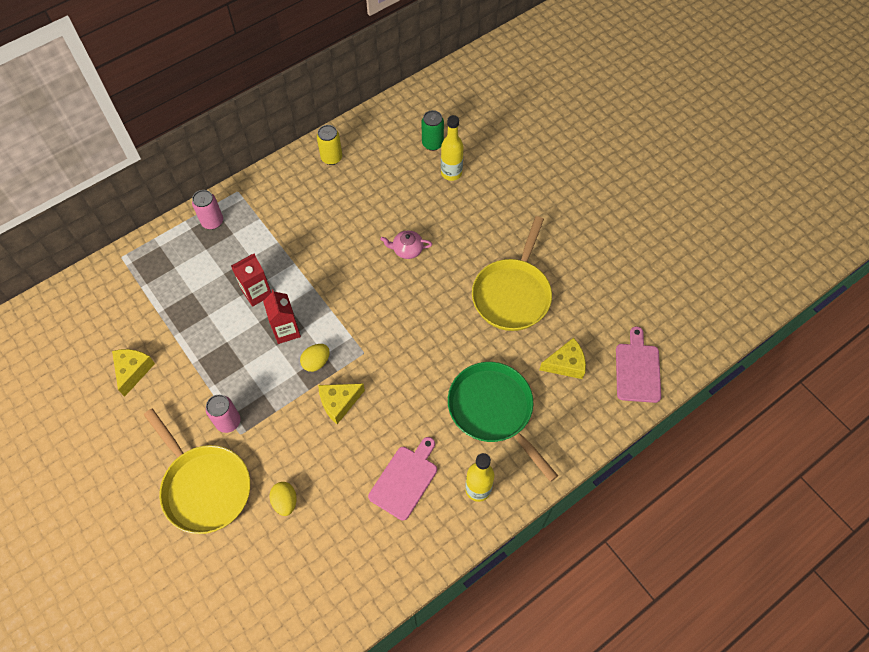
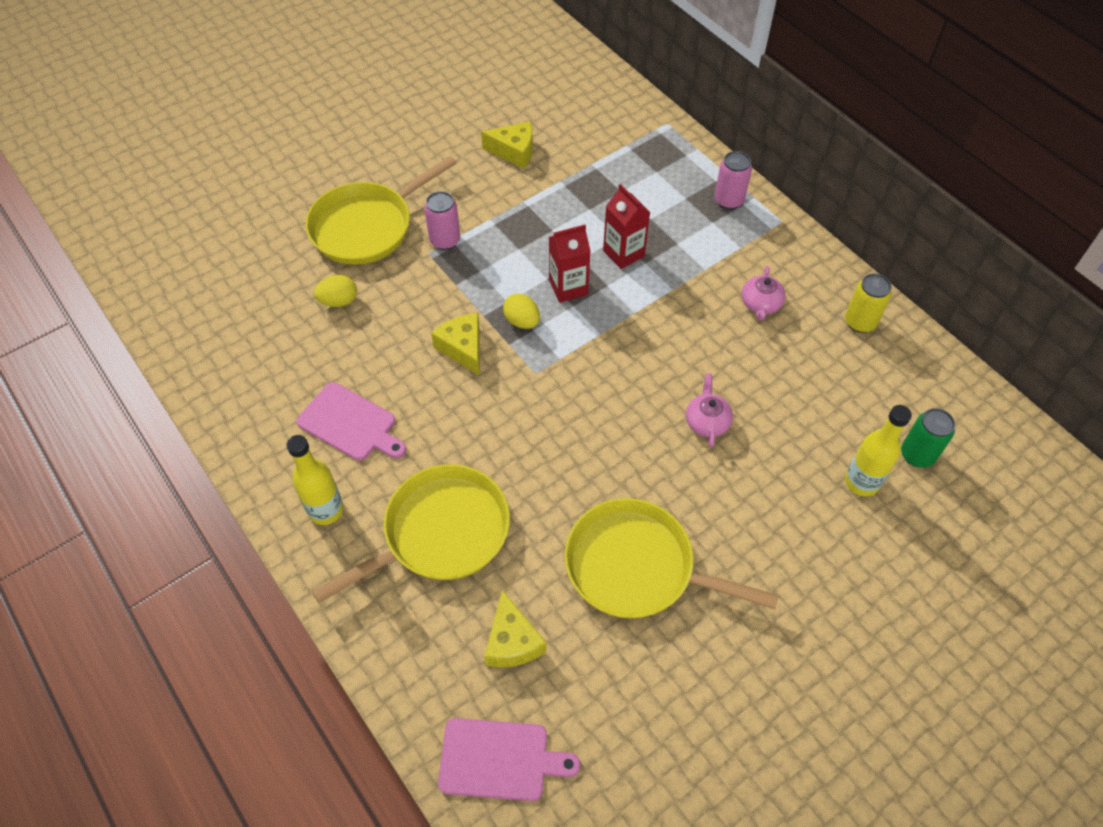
camera: 90 degrees right, 5 degrees down
green pan [448,362,558,482] -> yellow pan [312,464,510,603]
none -> pink teapot [742,266,786,321]

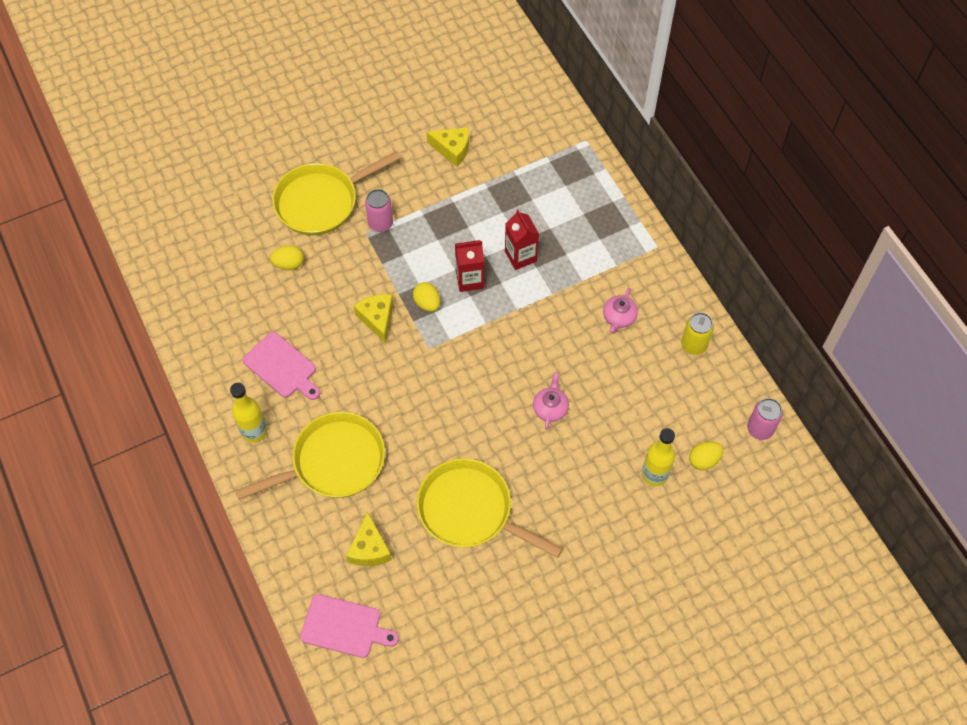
camera: 10 degrees right, 5 degrees up
pink can [714,151,752,210] -> pink can moved to [747,398,783,440]
green can [901,408,955,468] -> yellow egg [689,441,723,470]

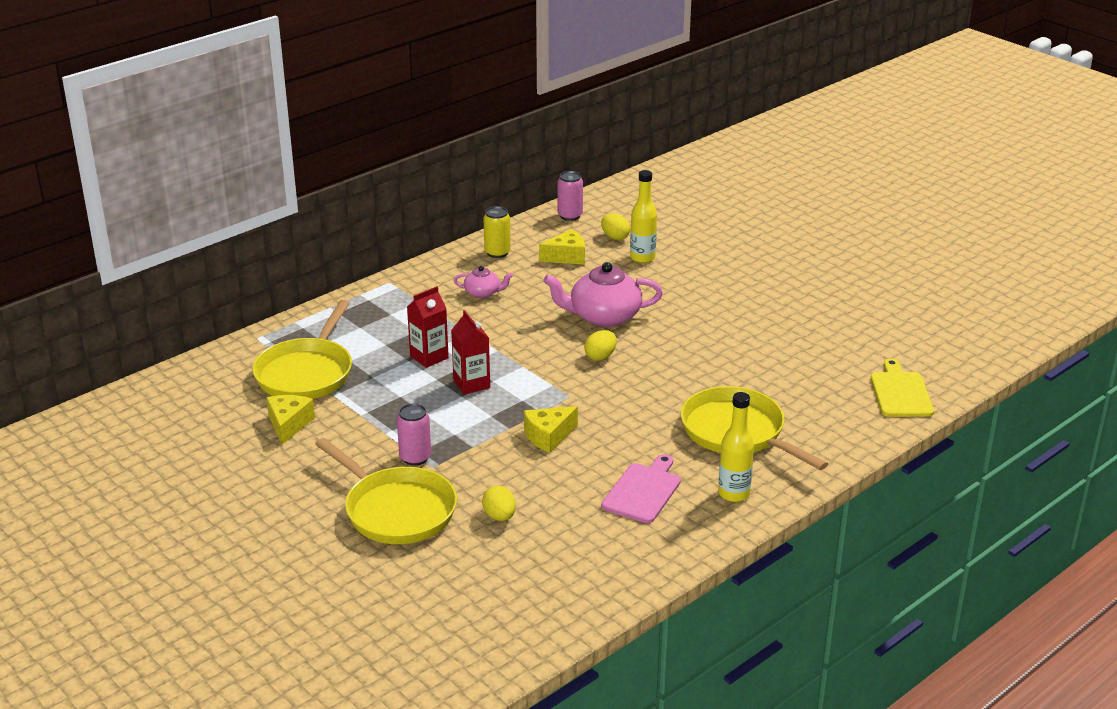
camera: 105 degrees left, 30 degrees down
pink cutting board [300,594,399,658] -> yellow cutting board [871,358,934,417]
yellow cheese [346,512,392,566] -> yellow cheese moved to [539,229,585,265]
yellow egg [413,282,440,312] -> yellow egg moved to [584,330,617,360]
yellow pan [417,458,563,558] -> yellow pan moved to [253,300,352,399]
pink teapot [533,372,569,430] -> pink teapot [543,262,663,327], size x1.94

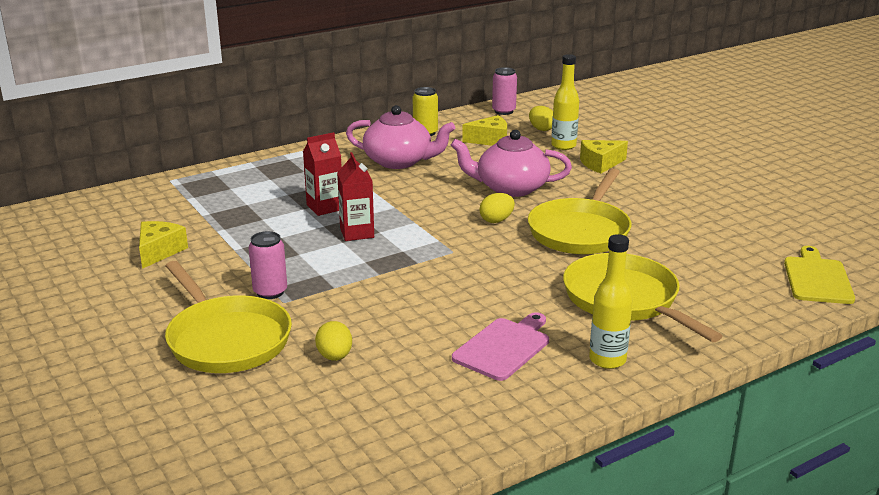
camera: 10 degrees right, 5 degrees down
yellow pan [253,300,352,399] -> yellow pan moved to [528,168,632,254]
pink teapot [454,266,513,298] -> pink teapot [346,105,455,169], size x1.94
yellow cheese [524,406,578,453] -> yellow cheese moved to [580,140,628,173]

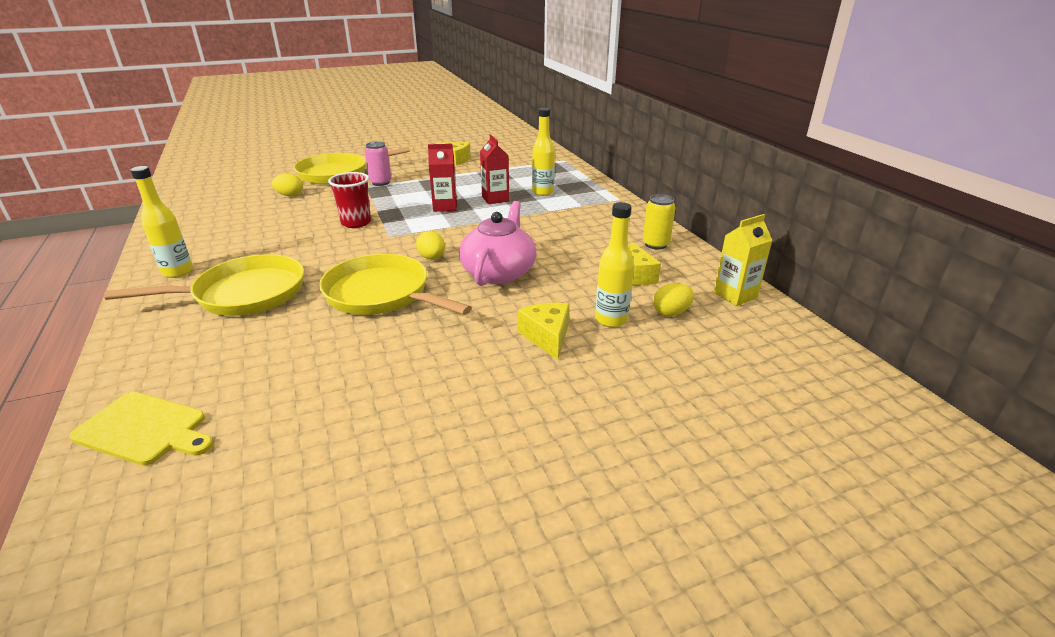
camera: 100 degrees right, 5 degrees up
pink teapot [346,105,455,169] -> none
pink cutting board [452,312,549,381] -> none
pink can [492,67,517,115] -> yellow carton [714,214,772,306]
none -> red cup [328,172,371,228]
none -> yellow bottle [532,108,555,196]

